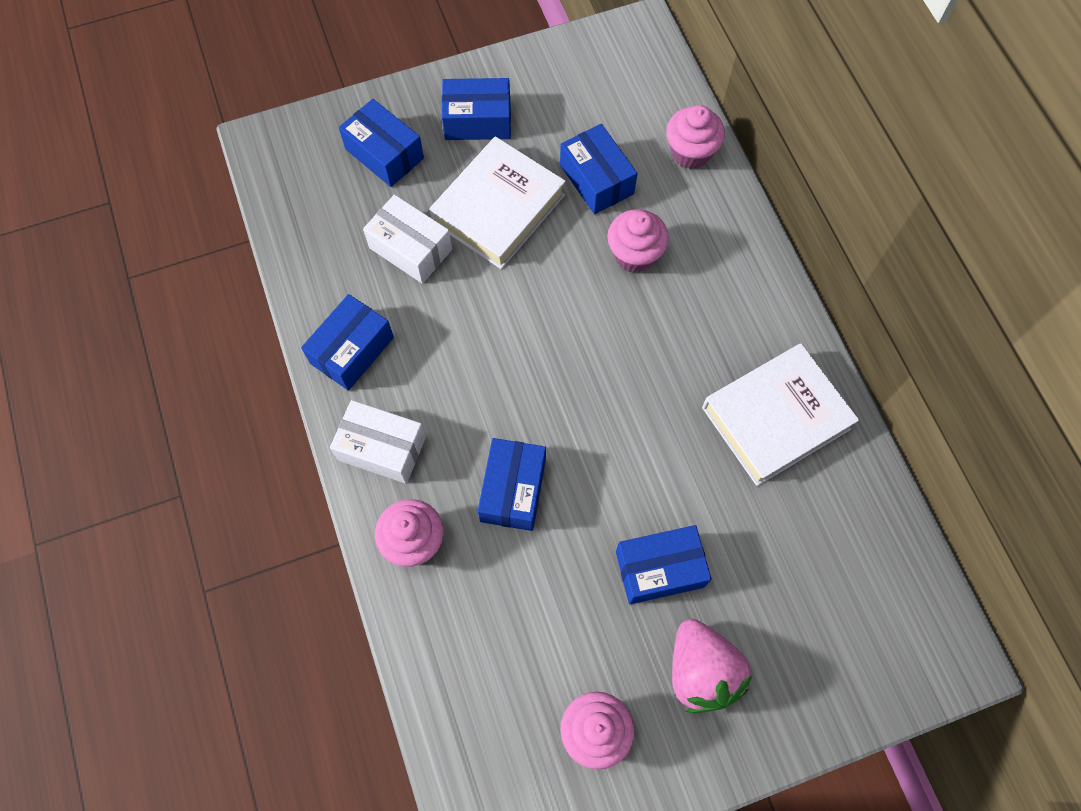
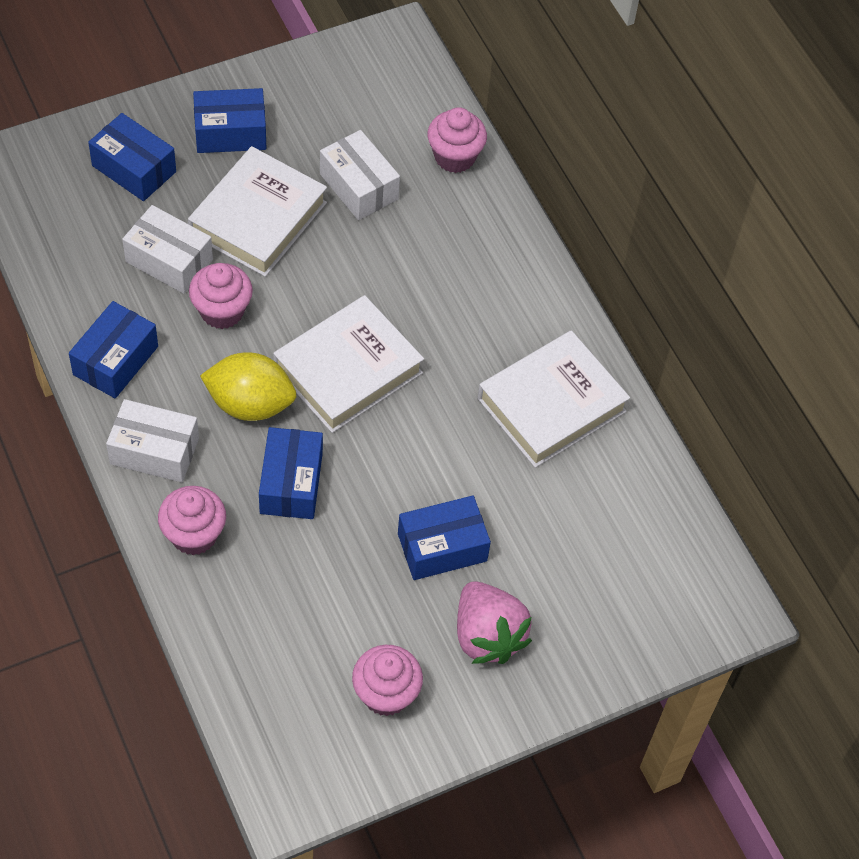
camera: 10 degrees left, 10 degrees down
blue box [560,124,638,214] -> white box [320,130,400,220]
pink cupcake [607,209,669,273] -> pink cupcake moved to [189,263,253,329]
none -> yellow lemon [200,352,296,421]
none -> white book [273,295,424,433]

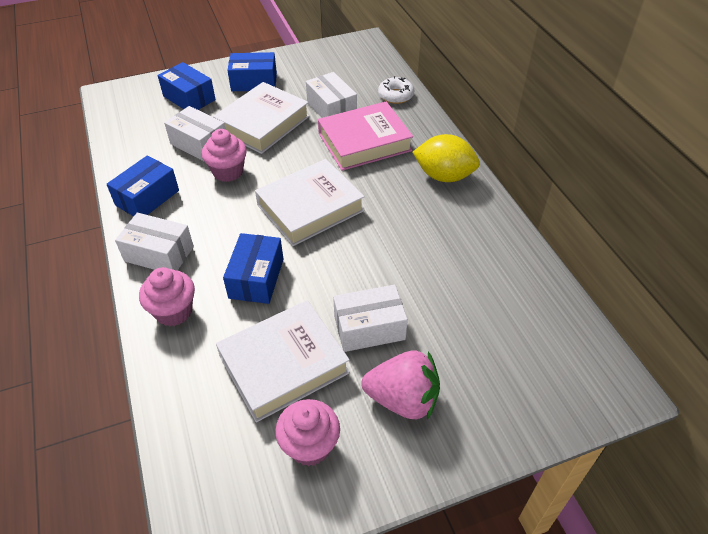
camera: 10 degrees right, 10 degrees down
yellow lemon [200,352,296,421] -> yellow lemon moved to [412,134,480,182]
blue box [398,496,491,580] -> white box [333,285,408,352]
pink cupcake [427,107,487,173] -> white donut [378,76,414,104]
pink strawberry [457,581,532,664] -> pink strawberry turned 60 degrees counterclockwise [361,351,440,420]
white book [478,330,630,468] -> white book moved to [216,300,350,422]
none -> pink book [318,101,413,171]

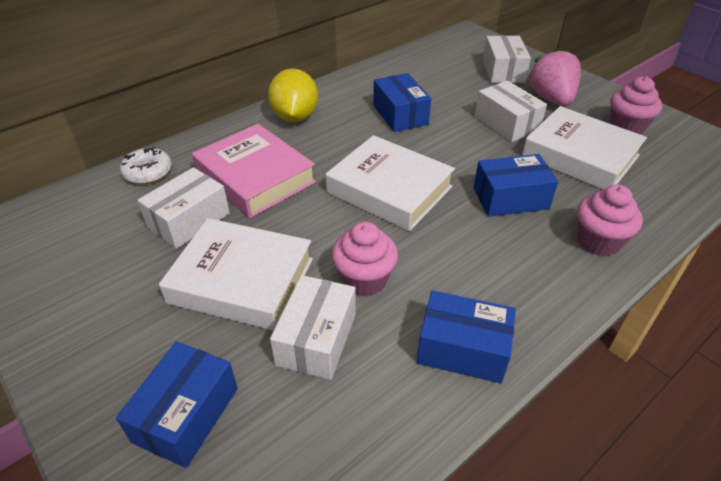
camera: 110 degrees left, 5 degrees down
white box [115,213,194,271] -> white box moved to [483,35,531,83]
blue box [227,52,277,91] -> blue box moved to [373,73,431,132]

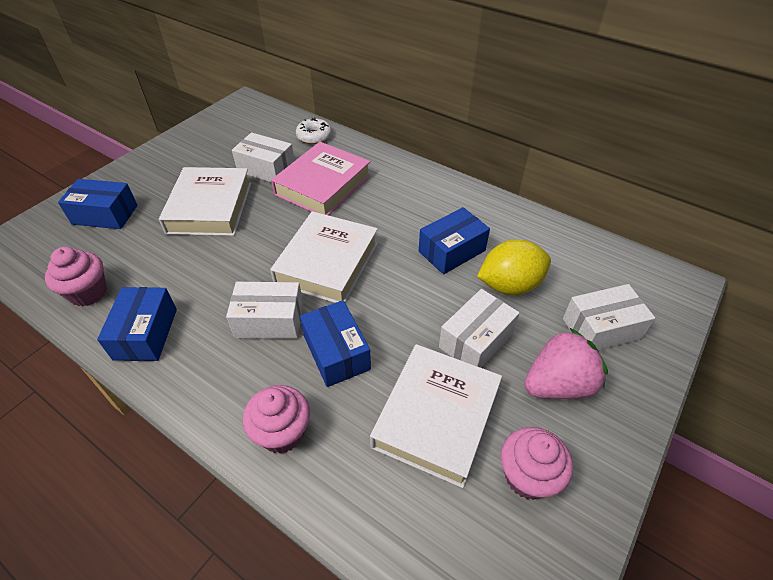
camera: 75 degrees right, 5 degrees up
yellow lemon [268,69,318,122] -> yellow lemon moved to [477,240,551,295]
white box [270,275,356,380] -> white box moved to [226,282,303,339]
pink cupcake [331,222,398,297] -> pink cupcake moved to [45,247,107,306]

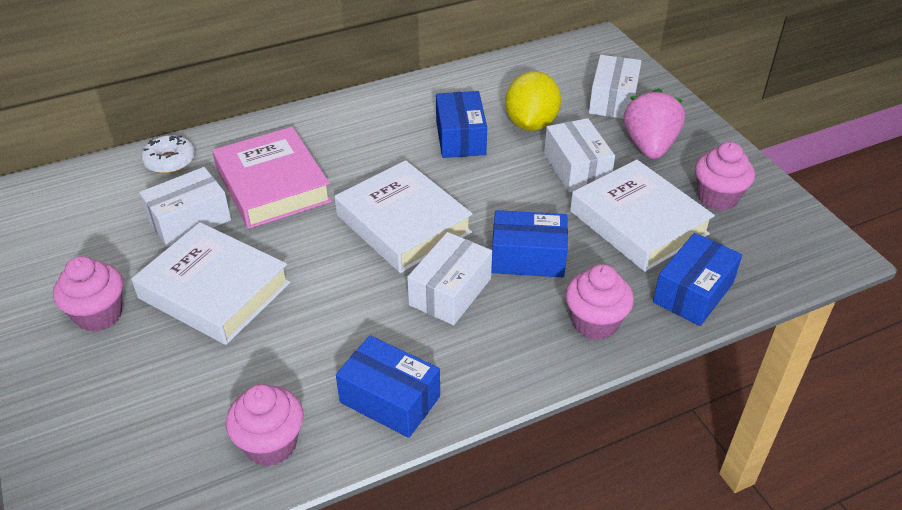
camera: 60 degrees left, 5 degrees down
blue box [58,179,138,229] -> blue box moved to [653,233,742,326]
none -> pink cupcake [53,256,123,332]

